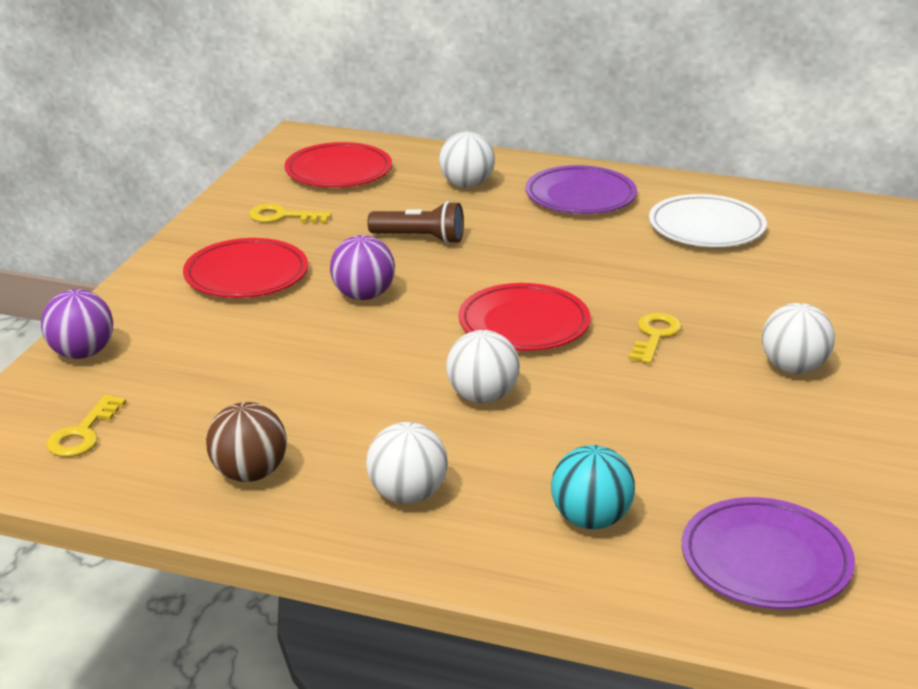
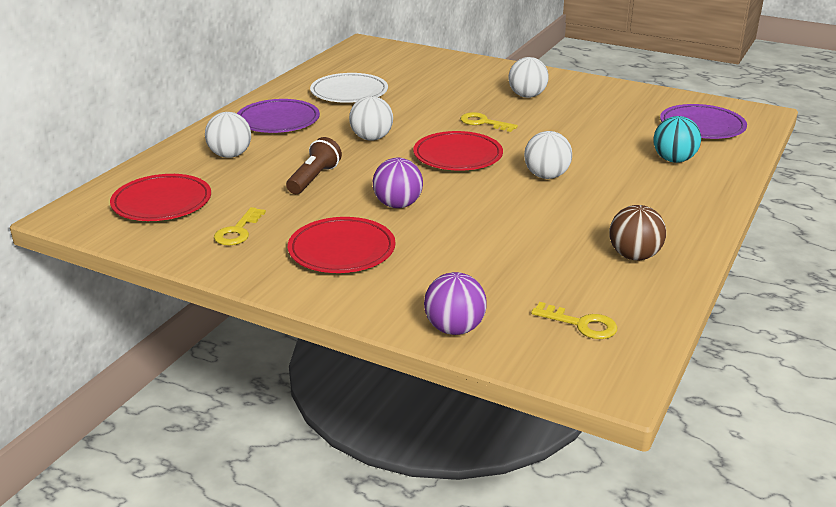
camera: 80 degrees left, 0 degrees up
white ball [366,422,448,504] -> white ball moved to [349,96,393,141]

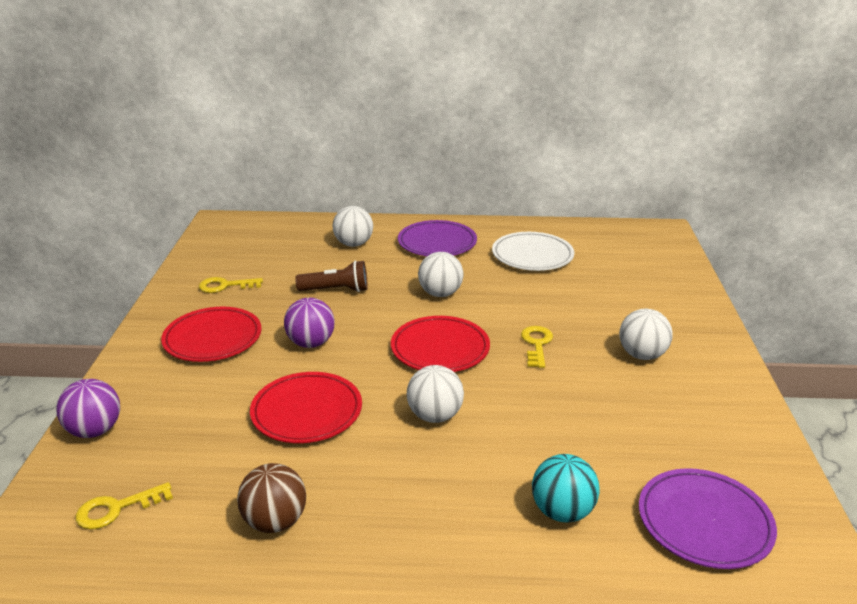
camera: 65 degrees right, 0 degrees up
red plate [110,174,211,221] -> red plate moved to [250,372,362,443]
yellow key [531,302,618,339] -> yellow key turned 60 degrees clockwise [76,482,173,530]

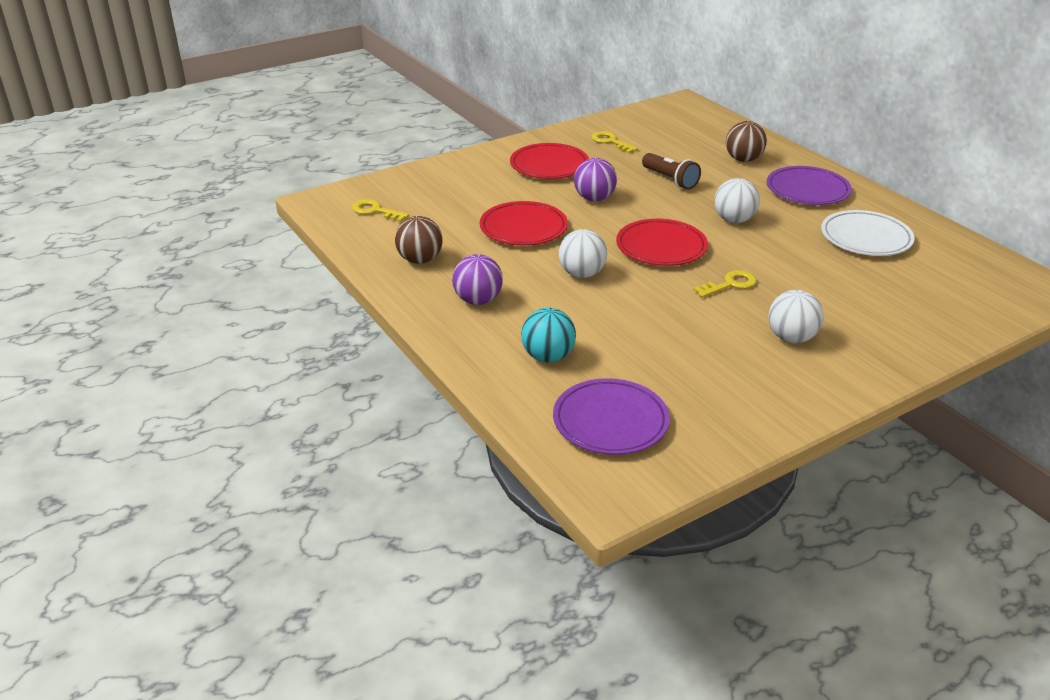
camera: 55 degrees right, 5 degrees up
purple ball [56,379,120,438] -> purple ball moved to [452,254,503,305]
white ball [332,206,373,247] -> brown ball [726,121,767,162]

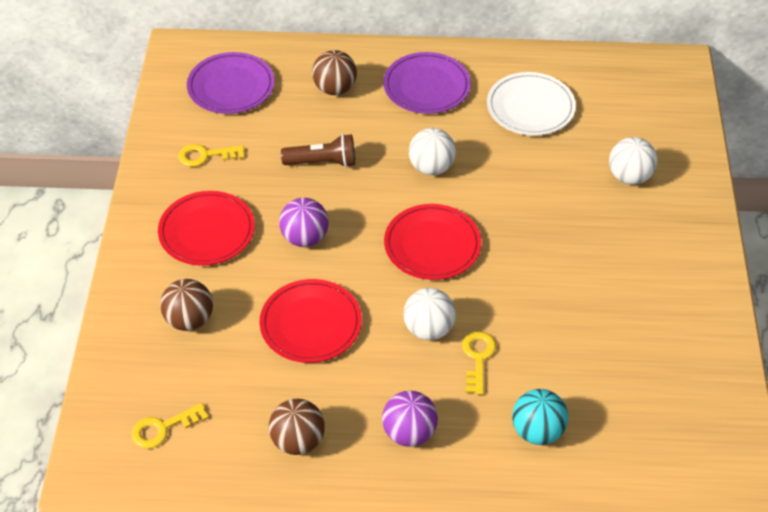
camera: 55 degrees left, 15 degrees up
purple plate [553,378,670,455] -> purple plate moved to [187,52,274,114]
yellow key [693,270,757,298] -> yellow key moved to [462,331,496,395]
white ball [769,290,824,343] -> white ball moved to [609,137,657,185]
none -> brown ball [160,279,213,331]

